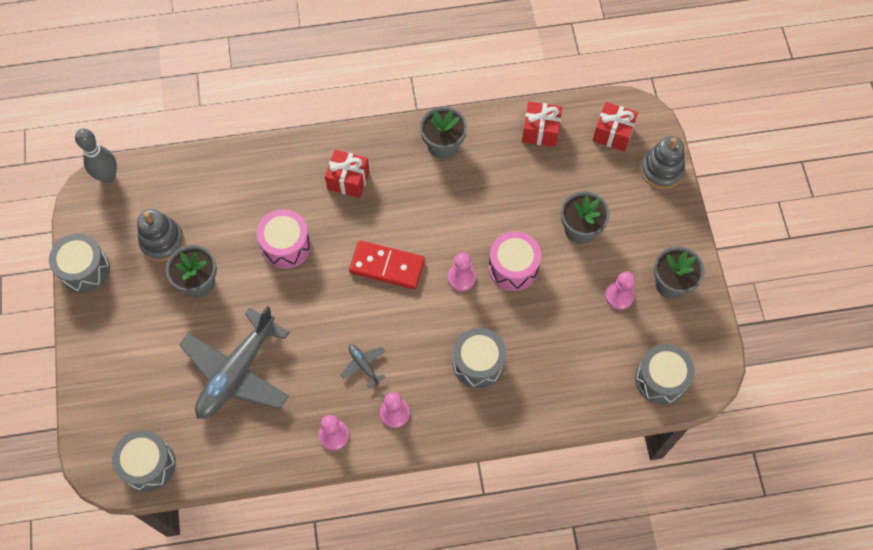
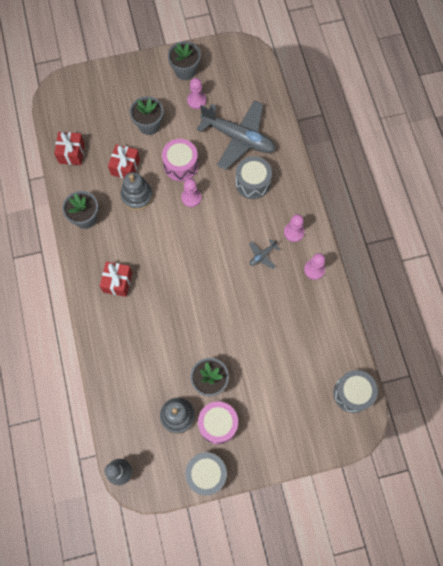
camera: 95 degrees left, 5 degrees up
grey plane [179,306,290,419] -> grey plane moved to [196,100,276,170]
pink drum [257,209,311,269] -> pink drum moved to [198,401,238,444]
red domino [349,241,425,289] -> none
red gift [593,102,638,152] -> red gift moved to [108,144,140,178]
grey drum [635,344,695,405] -> none
grey stacking toy [640,136,685,189] -> grey stacking toy moved to [121,172,153,211]

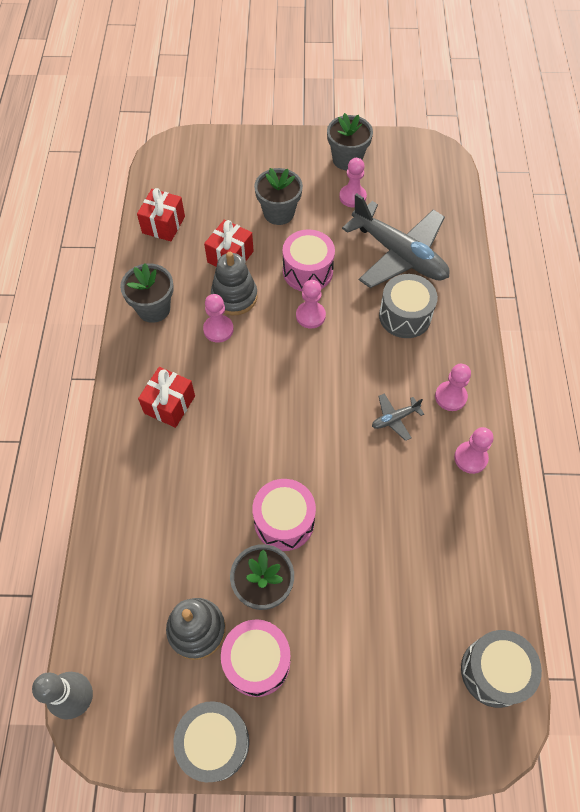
camera: 15 degrees right, 10 degrees down
none -> pink pawn [203,294,234,342]
none -> pink drum [252,479,316,551]

